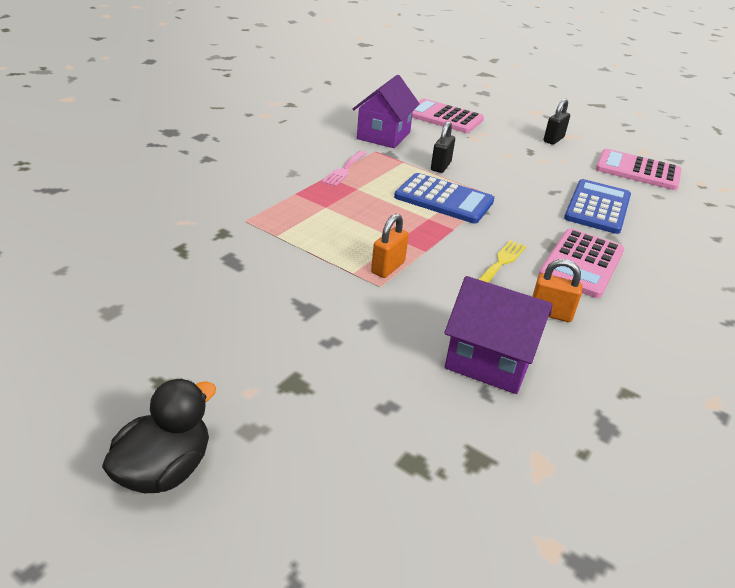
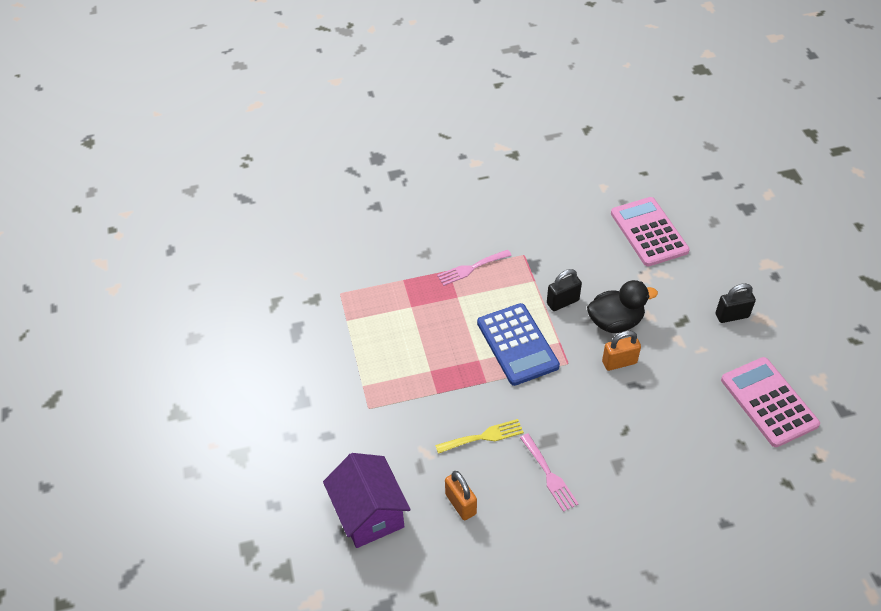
camera: 45 degrees right, 15 degrees up
black duck [102,379,216,493] -> black duck moved to [587,280,658,333]
purple house [353,75,420,148] -> none
orange padlock [371,214,409,278] -> orange padlock moved to [602,330,641,371]
pink calculator [538,228,624,298] -> pink fork [520,433,578,512]
blue calculator [564,179,631,234] -> none

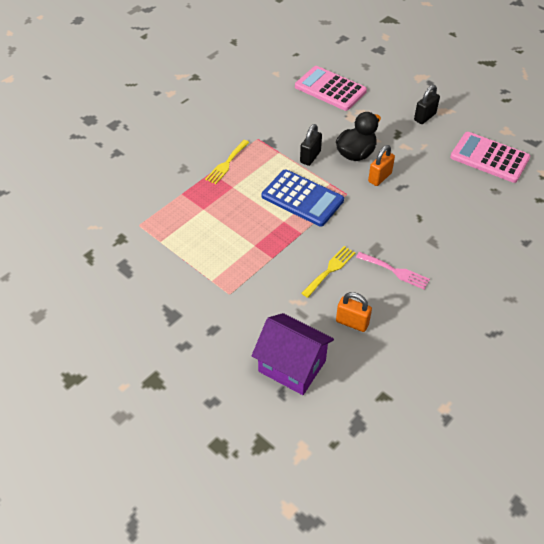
camera: 35 degrees left, 0 degrees up
pink fork [437,250,512,286] -> yellow fork [205,140,250,184]

